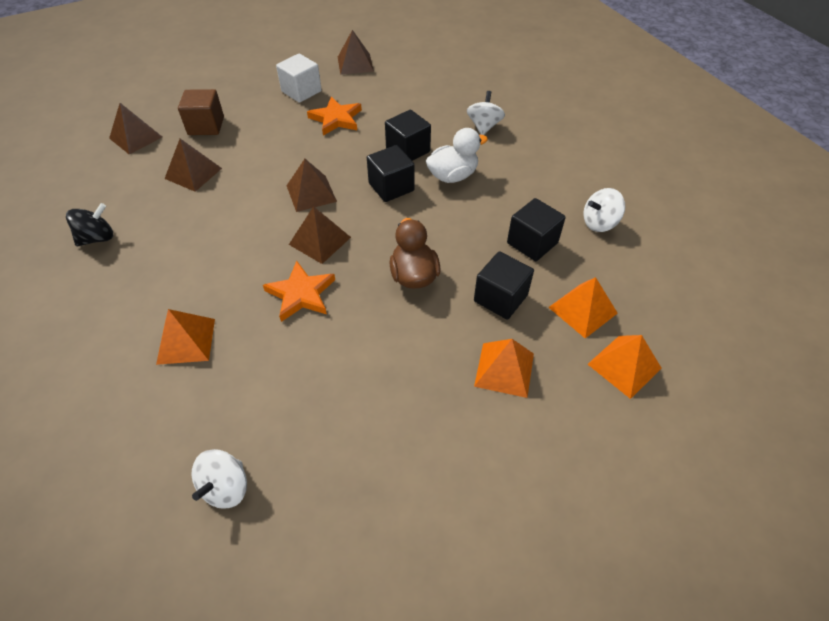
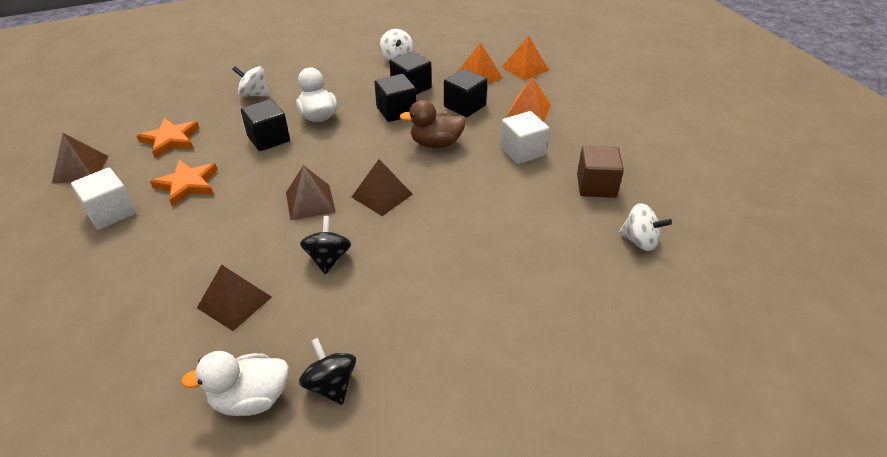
camera: 85 degrees left, 10 degrees down
brown pyramid [109,103,162,155] -> none
orange pyramid [156,309,215,365] -> none
brown cube [178,89,224,135] -> brown cube moved to [577,146,624,198]
orange star [263,261,335,322] -> orange star moved to [136,118,199,158]
black cube [367,145,415,202] -> black cube moved to [374,74,416,122]
none -> white duck [181,351,289,416]
none -> black spinning top [300,216,351,274]
none -> white cube [500,111,549,164]

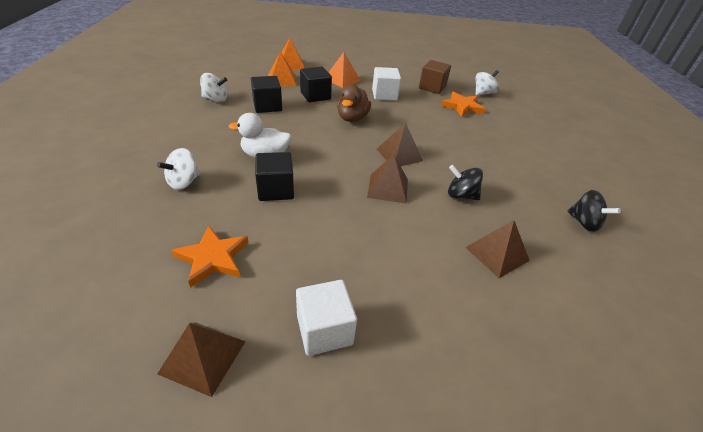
camera: 70 degrees left, 0 degrees up
orange star [150,160,218,206] -> orange star moved to [441,91,485,117]
white duck [181,351,289,416] -> none
black spinning top [299,338,356,405] -> black spinning top turned 120 degrees counterclockwise [568,190,621,232]
black cube [374,74,416,122] -> none

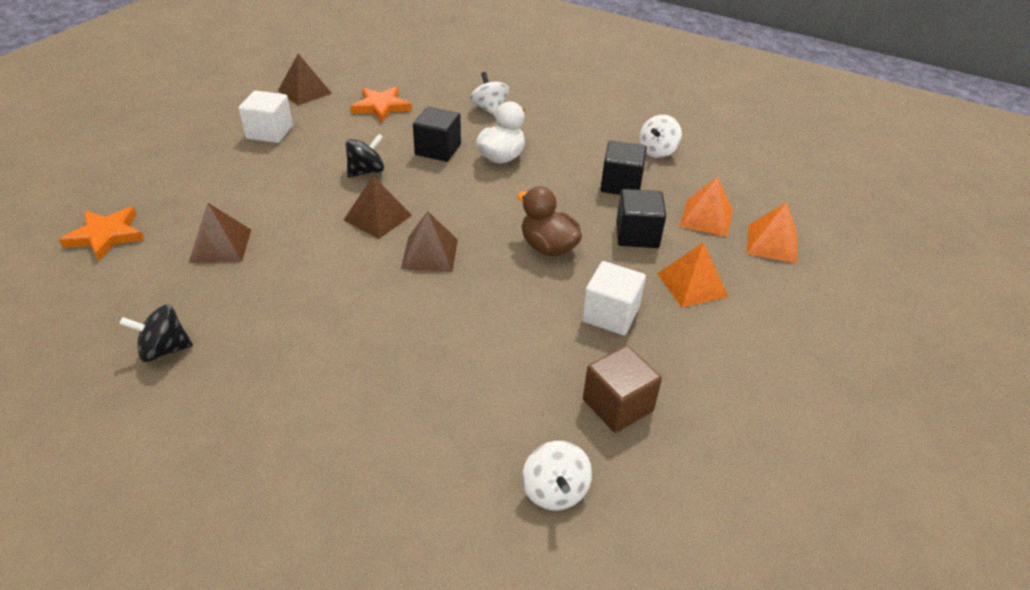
camera: 120 degrees right, 0 degrees up
orange star [441,91,485,117] -> orange star moved to [59,207,145,262]
black spinning top [448,165,483,200] -> black spinning top moved to [345,134,384,178]

